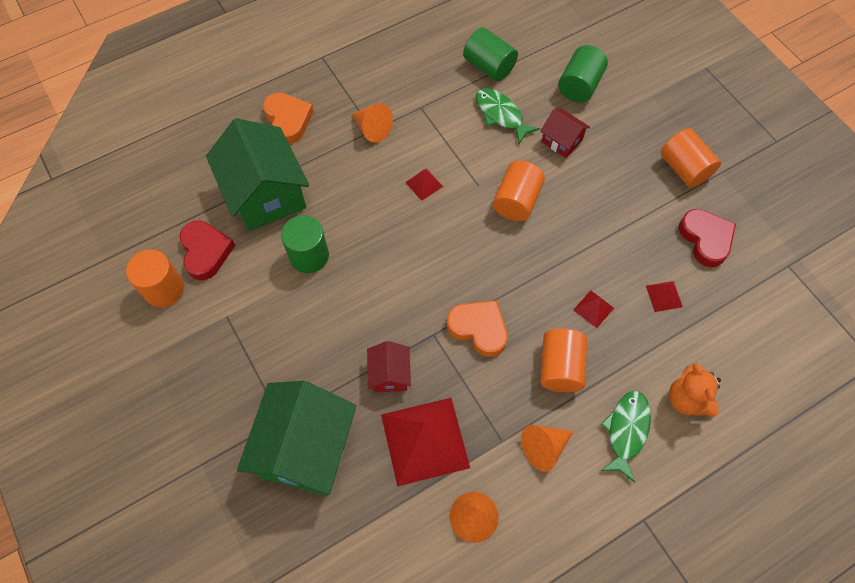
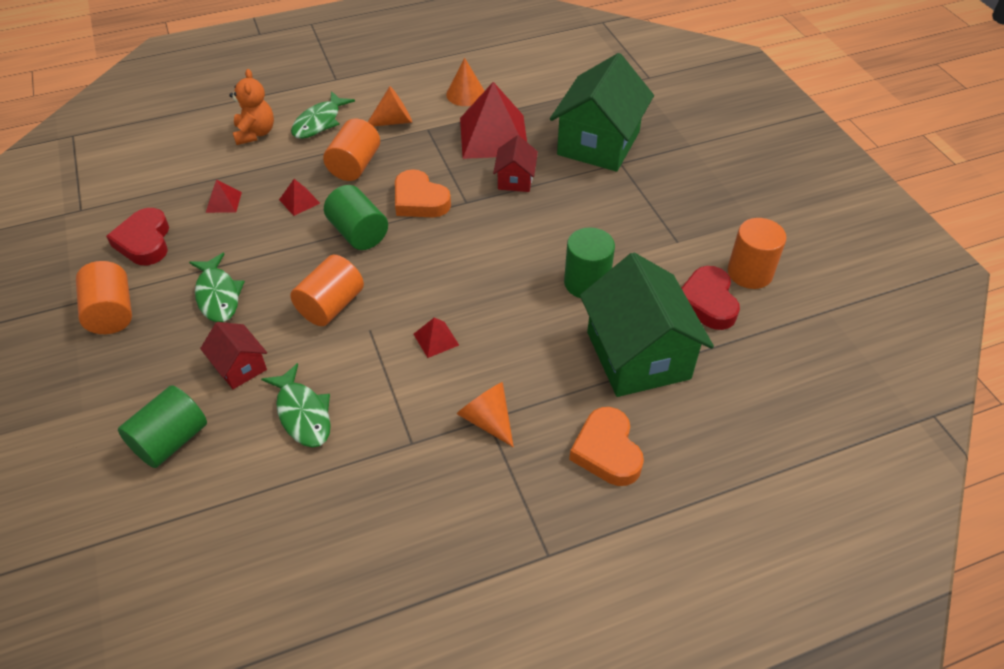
camera: 170 degrees left, 15 degrees down
green cylinder [463,28,518,81] -> green cylinder moved to [324,185,388,250]
none -> green fish [189,253,245,322]

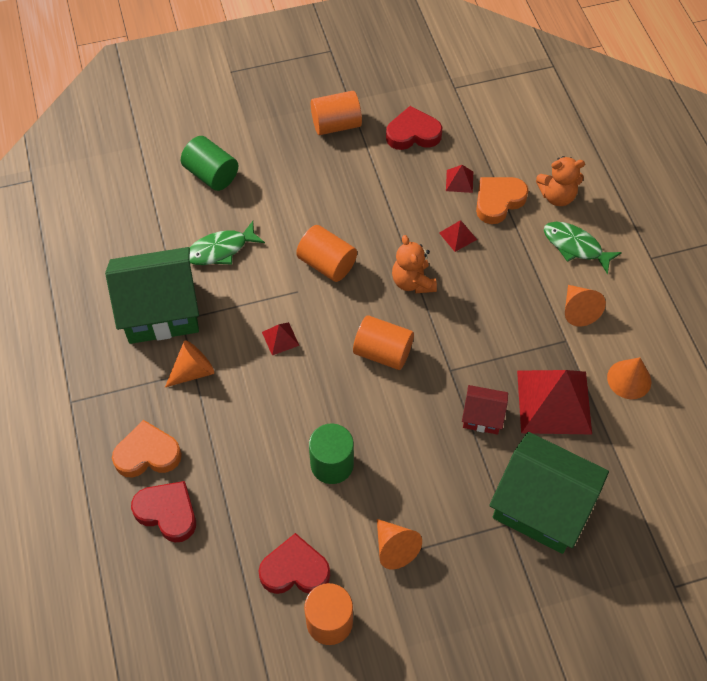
camera: 95 degrees right, 10 degrees up
green fish [189,253,245,322] -> none
red house [200,322,267,389] -> none
orange cylinder [323,119,380,181] -> orange cylinder moved to [353,315,414,370]
green cylinder [324,185,388,250] -> orange teddy bear [392,235,437,293]
orange heart [395,169,451,217] -> orange heart moved to [476,177,529,224]
green house [580,252,714,397] -> green house moved to [105,247,199,344]
none -> red heart [131,481,196,542]
none -> orange cone [377,519,422,569]

